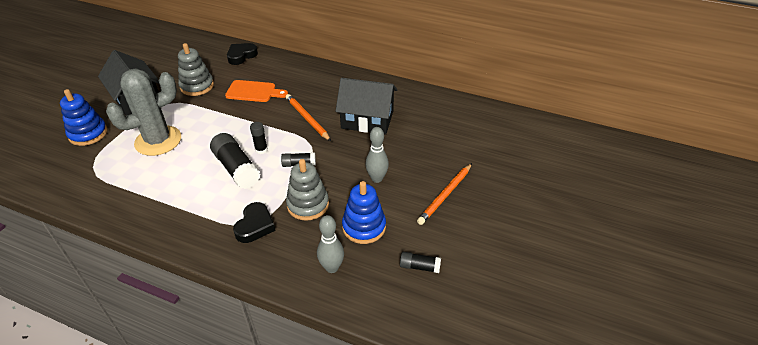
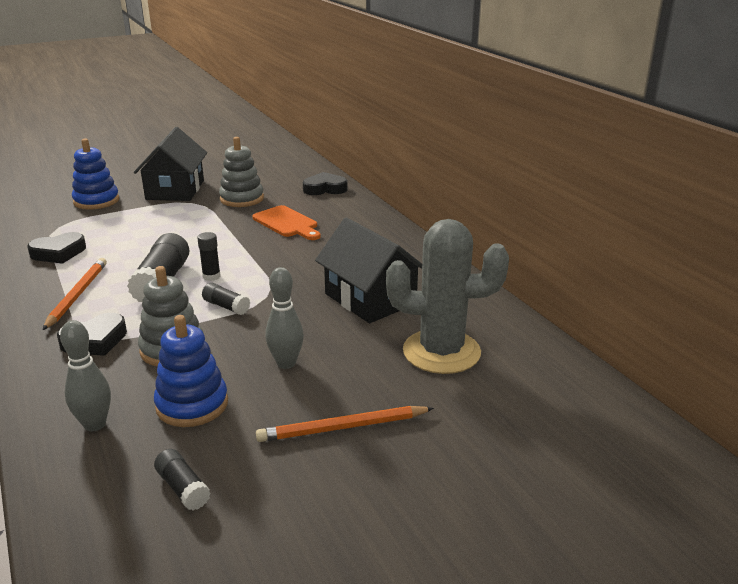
camera: 40 degrees right, 15 degrees down
grey cactus [106,69,181,156] -> grey cactus moved to [386,219,509,374]
orange pencil [286,94,331,141] -> orange pencil moved to [43,258,107,330]
none -> black heart [27,232,86,264]

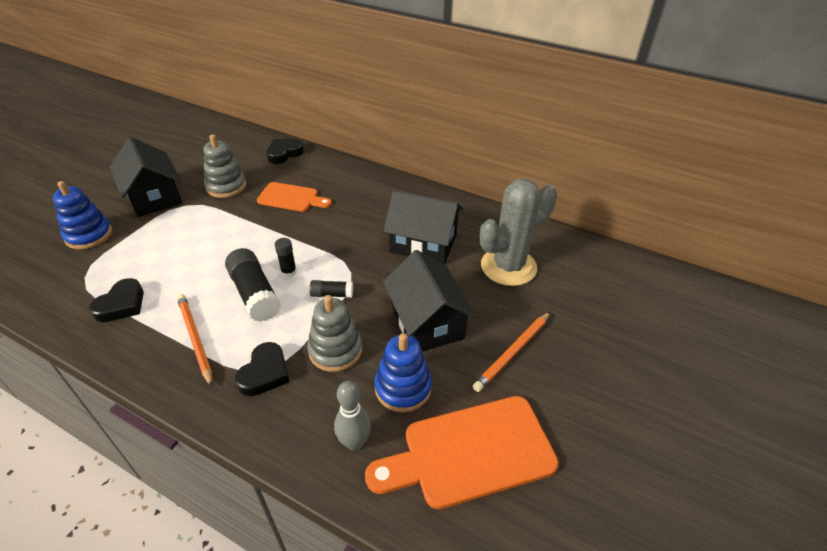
camera: 35 degrees left, 15 degrees up
black glue stick [154,449,211,510] -> orange cutting board [365,396,559,509]
grey bowling pin [265,267,304,369] -> black house [383,250,476,351]

